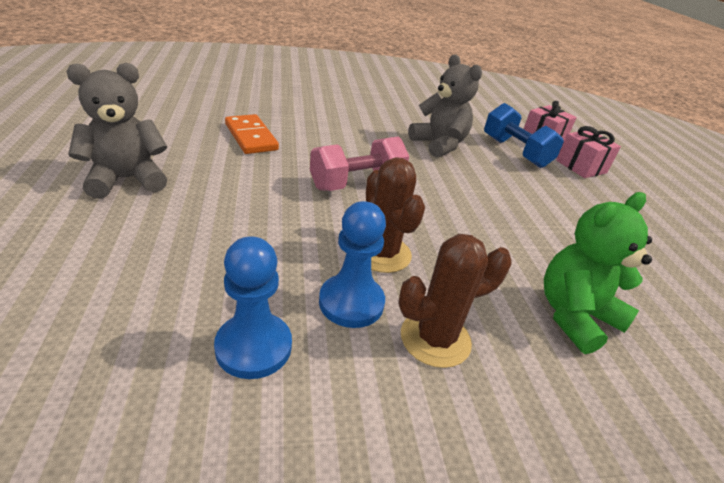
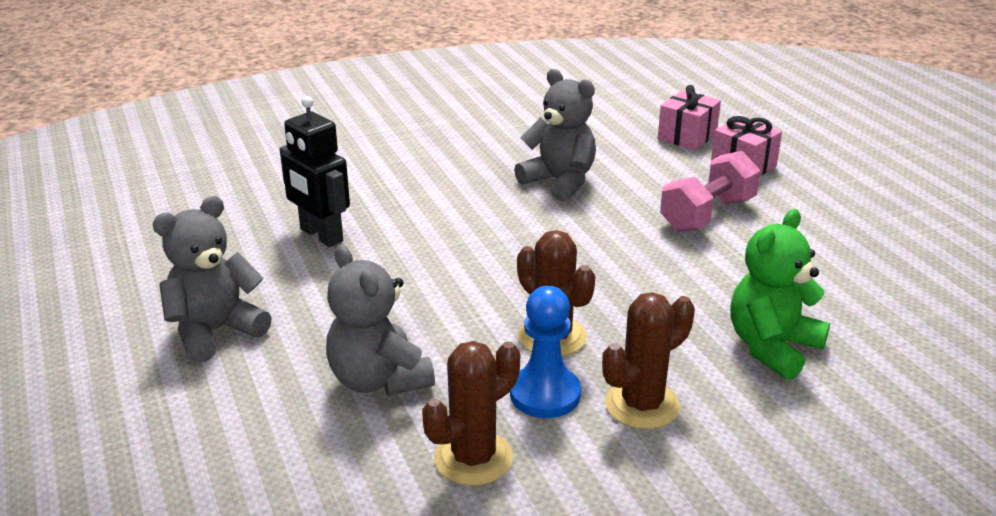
camera: 10 degrees left, 5 degrees down
blue pawn [214,236,292,379] -> brown cactus [422,341,520,486]
orange domino [225,114,279,154] -> black robot [280,96,350,247]
pink dumbbell [310,136,409,191] -> pink dumbbell moved to [660,151,760,232]
blue dumbbell [484,103,564,168] -> none
none -> grey teddy bear [326,245,435,396]

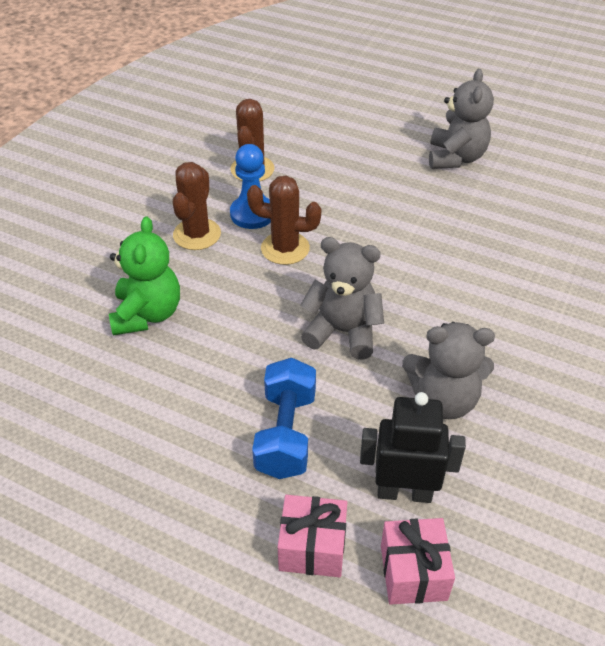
camera: 140 degrees right, 15 degrees up
black robot [280,96,350,247] -> black robot moved to [360,392,466,503]
grey teddy bear [326,245,435,396] -> grey teddy bear moved to [300,237,384,360]
pink dumbbell [660,151,760,232] -> blue dumbbell [252,358,316,479]

